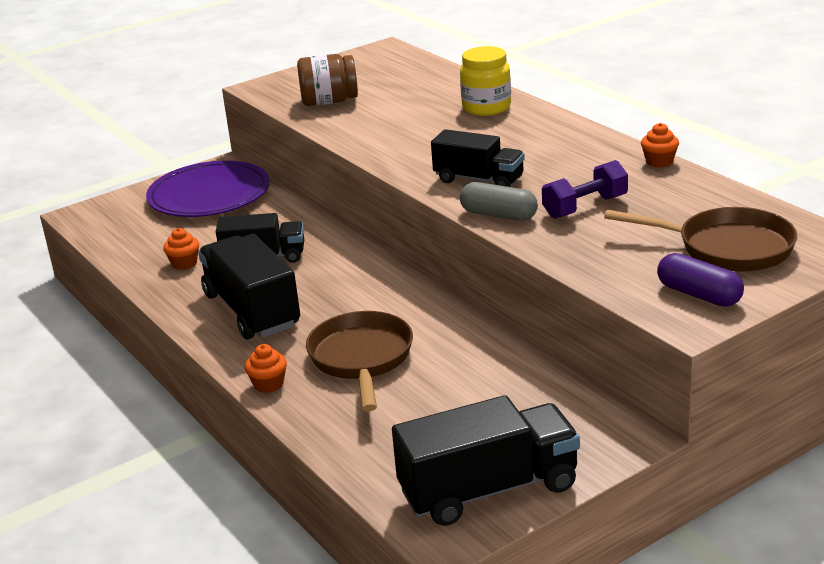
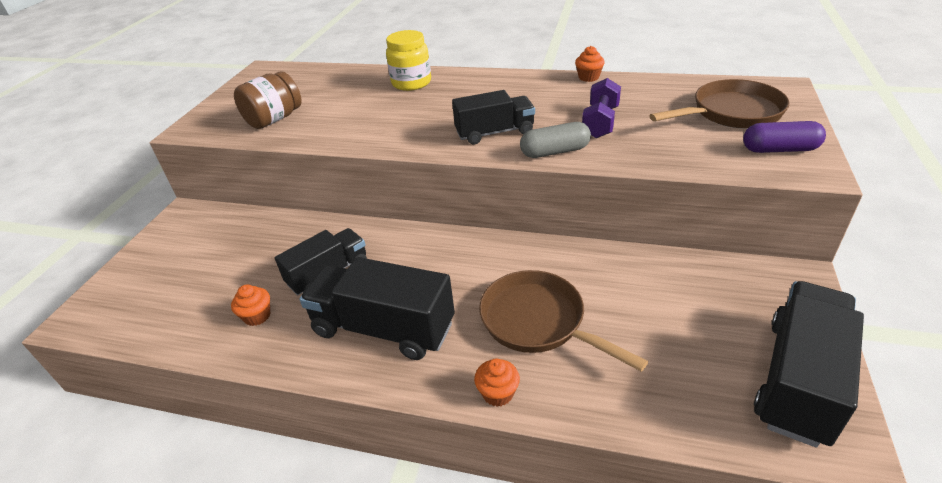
camera: 40 degrees left, 10 degrees up
purple plate [146,161,270,217] -> none

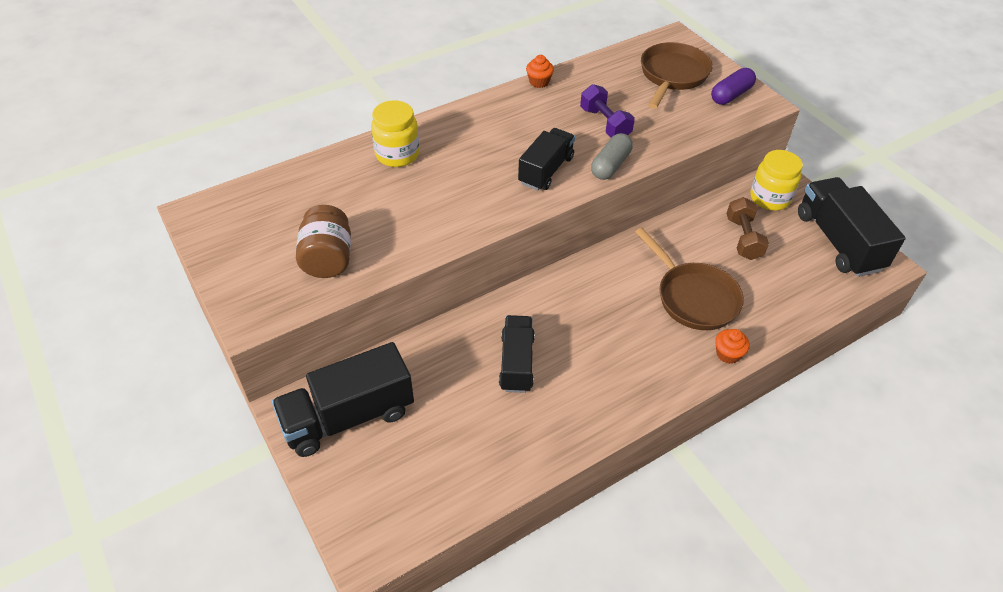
camera: 50 degrees left, 10 degrees up
orange cupcake [231,284,270,326] -> none
black truck [299,257,455,360] -> black truck moved to [272,342,414,457]
brown pan [479,270,648,372] -> brown pan turned 120 degrees counterclockwise [635,228,744,330]
none -> brown dumbbell [726,197,769,260]
none -> yellow jar [750,150,803,211]

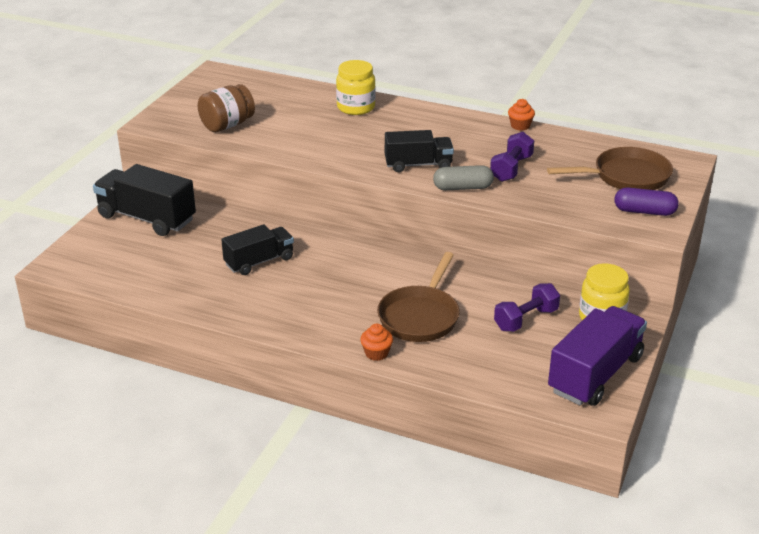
camera: 55 degrees right, 15 degrees down
brown dumbbell [726,197,769,260] -> purple dumbbell [494,283,560,332]
black truck [798,177,906,277] -> purple truck [548,306,647,406]

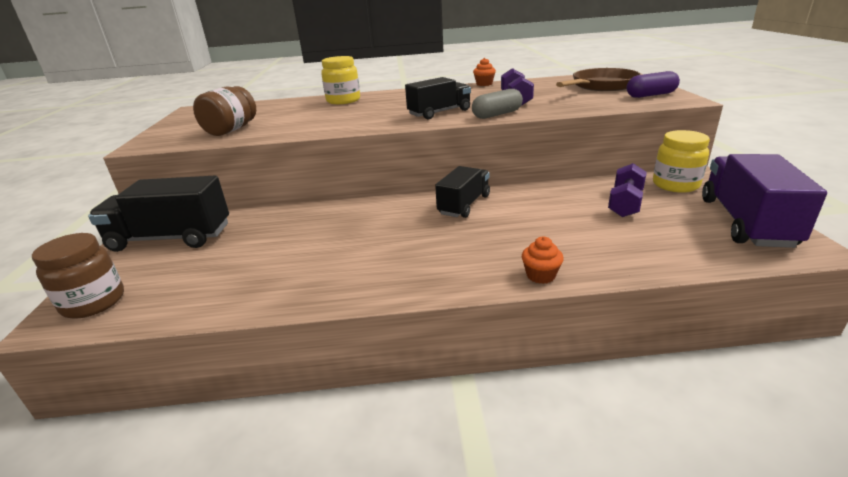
camera: 25 degrees left, 5 degrees down
black truck [221,224,294,275] -> black truck moved to [435,166,490,218]
brown pan [377,252,460,342] -> none
none -> brown jar [32,233,124,319]

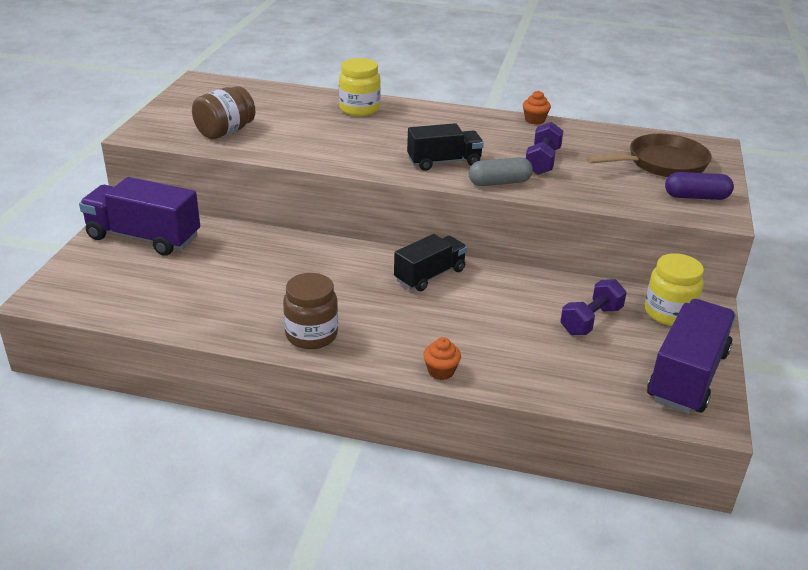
camera: 15 degrees right, 5 degrees up
brown jar [32,233,124,319] -> brown jar moved to [283,273,338,349]
black truck [88,176,229,252] -> purple truck [79,177,200,256]

